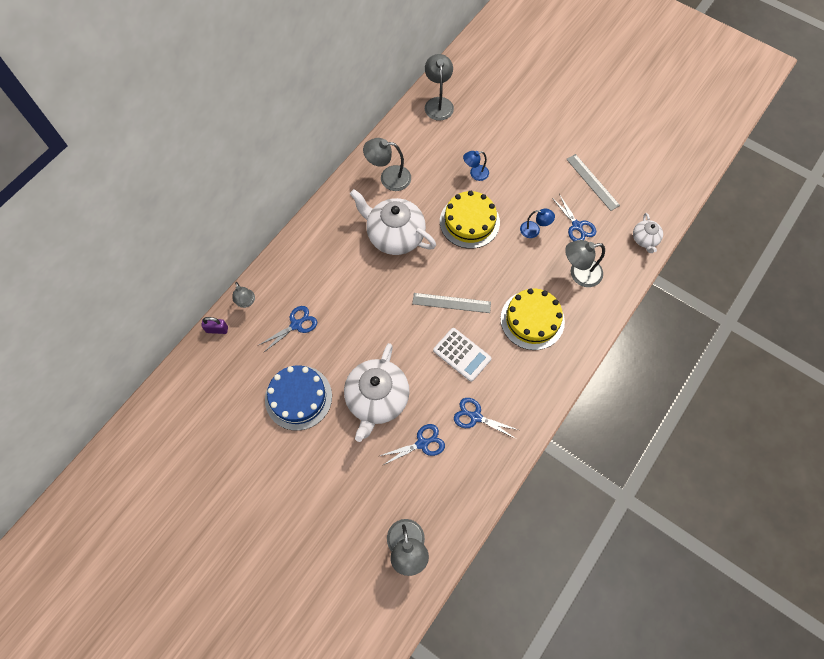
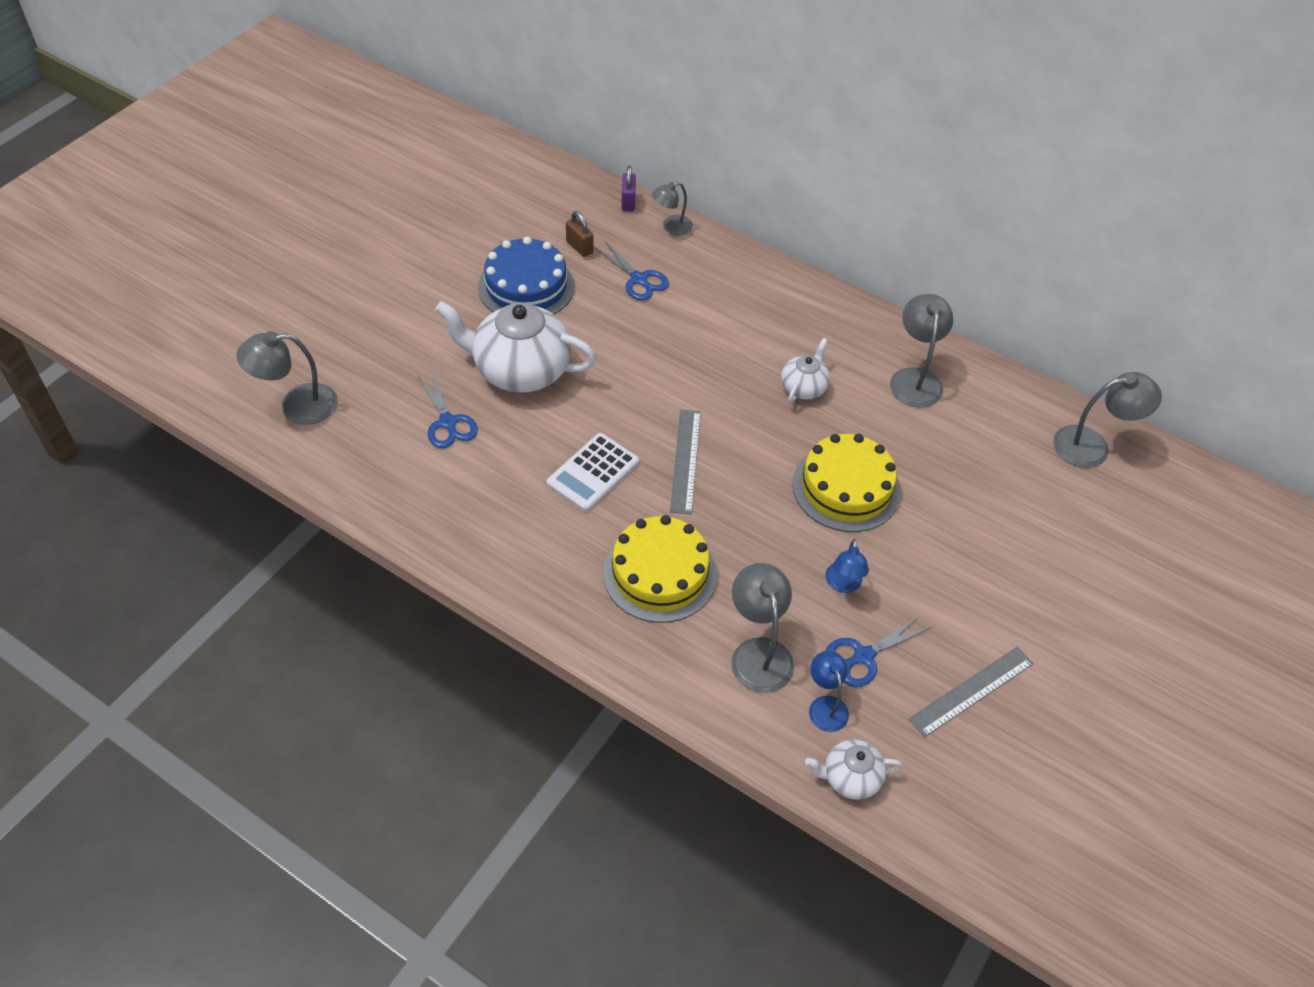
camera: 85 degrees right, 15 degrees down
white teapot [350,189,436,255] -> white teapot [781,338,830,403], size x0.50
blue scissors [454,398,518,439] -> none
blue lamp [463,151,489,181] -> blue lamp moved to [809,651,849,732]
none -> brown padlock [566,211,594,257]

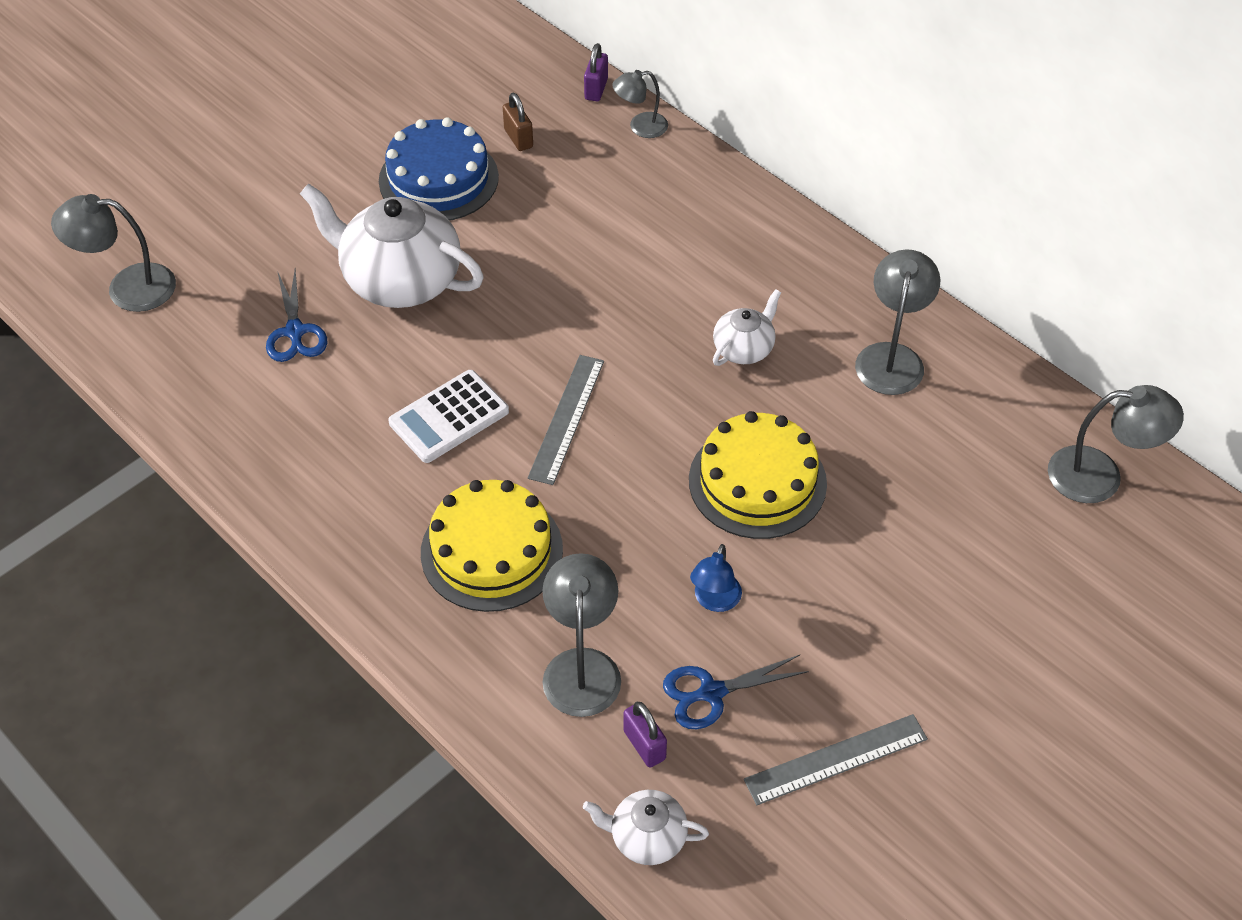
camera: 15 degrees right, 0 degrees up
blue scissors [594,241,669,301] -> none
blue lamp [809,651,849,732] -> purple padlock [623,702,667,767]

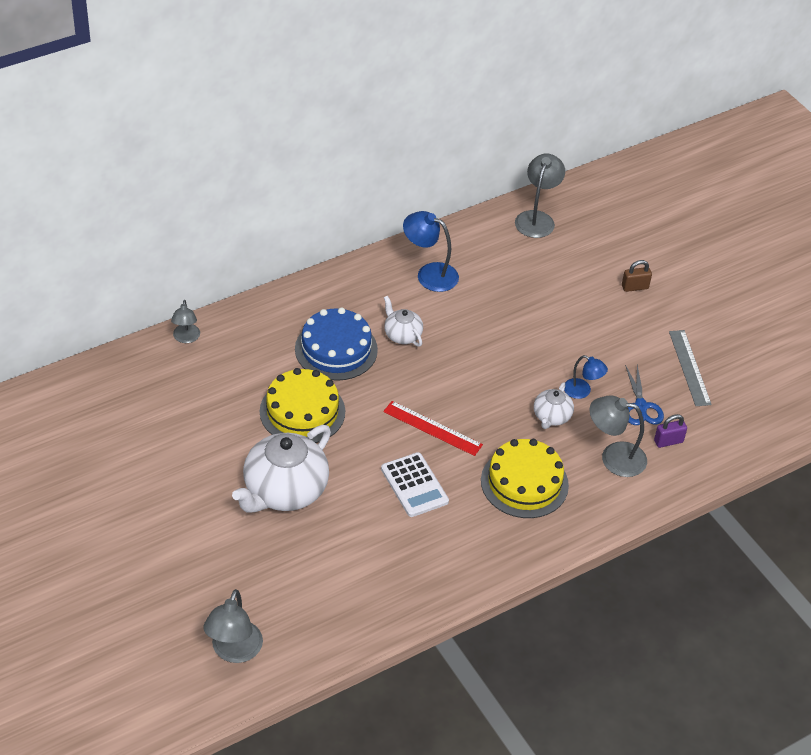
camera: 80 degrees left, 5 degrees down
blue scissors [266,269,327,362] -> none
blue cake [379,117,499,221] -> blue cake moved to [295,307,378,381]
brown padlock [503,93,533,151] -> brown padlock moved to [622,260,652,292]
grey ruler [528,355,604,485] -> red ruler [383,401,483,456]
white teapot [583,790,709,865] -> white teapot moved to [534,382,574,429]
purple padlock [584,43,608,101] -> none
yellow cake [689,411,827,539] -> yellow cake moved to [260,368,345,443]
grey lamp [855,249,940,395] -> blue lamp [403,211,459,292]

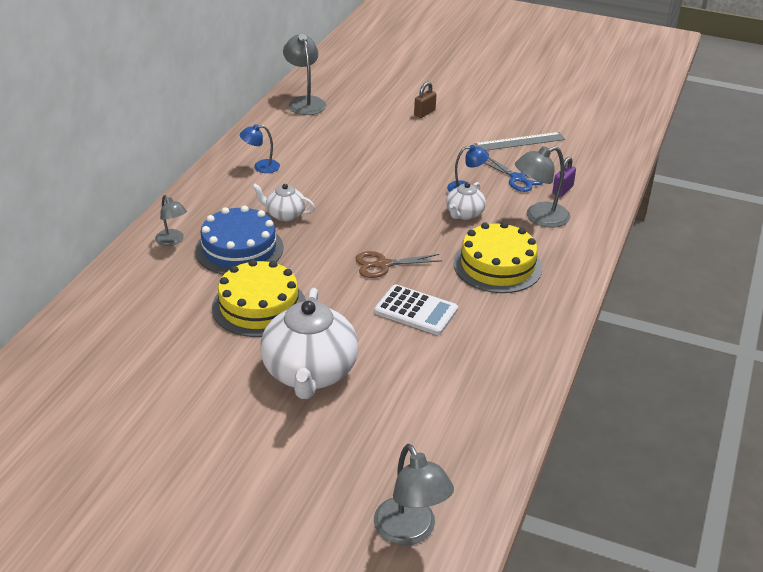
camera: 35 degrees left, 10 degrees down
grey lamp [171,300,200,343] -> grey lamp moved to [155,195,187,246]
red ruler [383,401,483,456] -> brown scissors [355,251,442,278]
blue lamp [403,211,459,292] -> blue lamp [240,124,280,173], size x0.62
white teapot [534,382,574,429] -> white teapot turned 45 degrees clockwise [446,182,486,220]
grey ruler [669,330,712,406] -> grey ruler turned 60 degrees counterclockwise [474,132,565,151]

